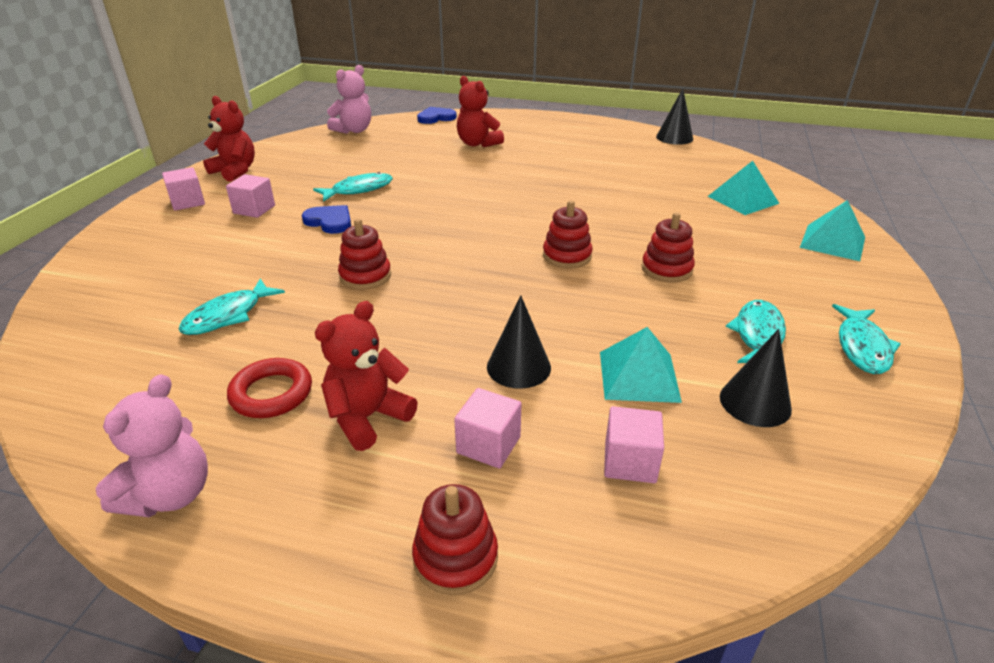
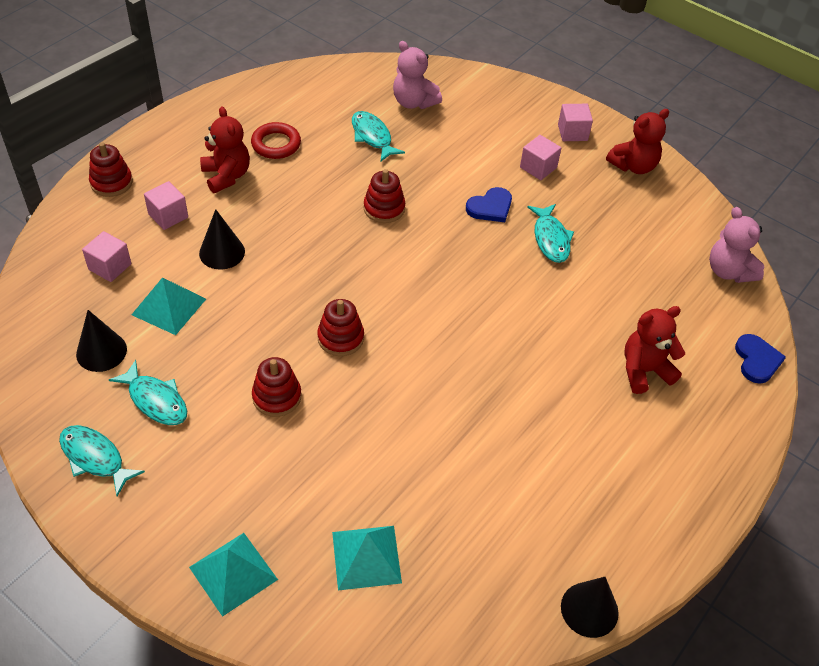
camera: 110 degrees right, 15 degrees up
pink teddy bear [96,374,208,517] -> pink teddy bear moved to [393,41,442,109]

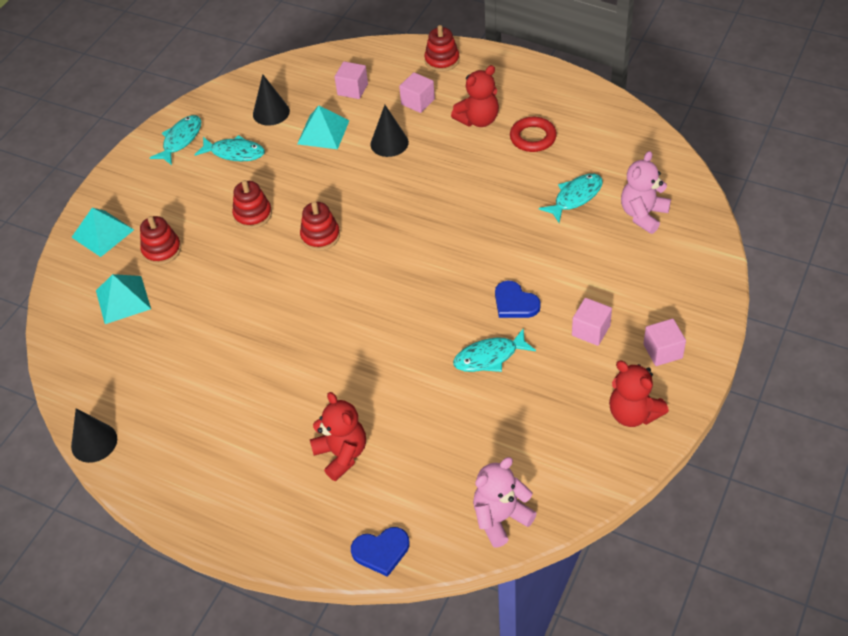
camera: 85 degrees right, 0 degrees up
turquoise fish [109,360,187,425] -> turquoise fish turned 105 degrees counterclockwise [194,135,265,162]
red stacking toy [364,169,405,223] -> red stacking toy moved to [140,216,181,265]

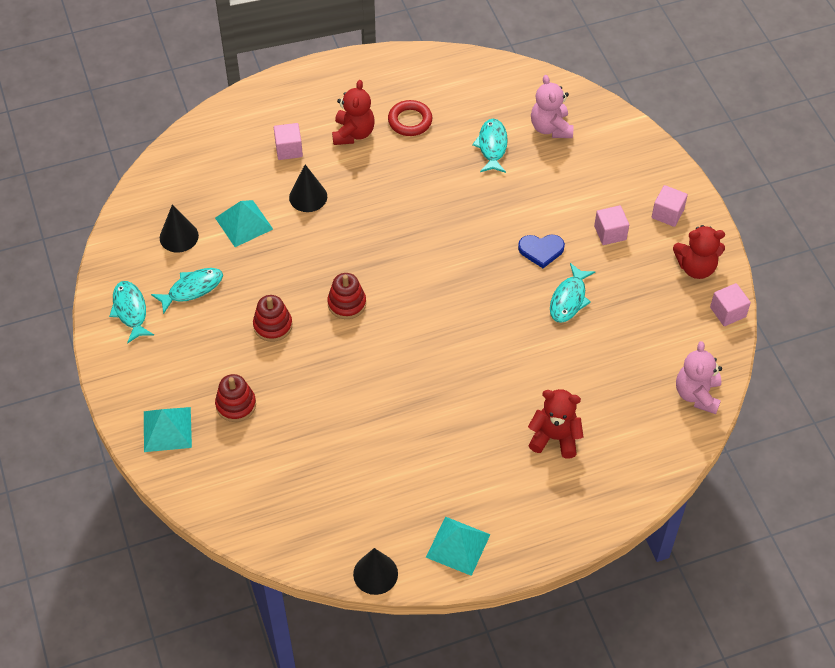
camera: 50 degrees left, 5 degrees up
turquoise pyramid [96,274,151,324] -> turquoise pyramid moved to [426,517,491,576]
pink cube [335,61,368,99] -> pink cube moved to [710,283,751,326]
blue heart [351,527,410,577] -> none
red stacking toy [424,25,460,72] -> none

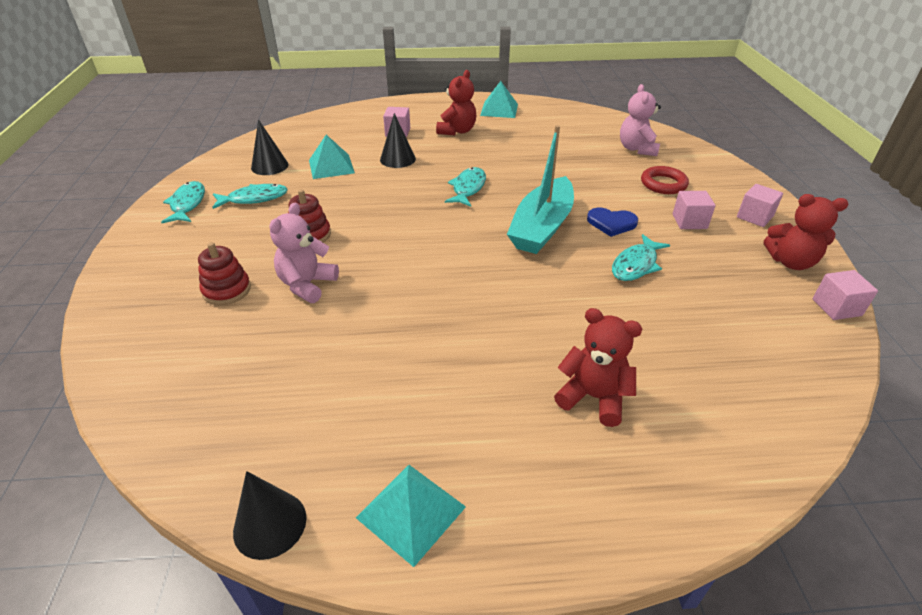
camera: 15 degrees right, 15 degrees down
turquoise pyramid [144,407,192,452] -> turquoise pyramid moved to [480,81,518,118]
red stacking toy [327,273,366,319] -> none
red ring [388,100,432,136] -> red ring moved to [641,166,689,194]
turquoise fish [472,119,508,173] -> turquoise fish moved to [445,167,486,207]
pink teddy bear [676,341,722,414] -> pink teddy bear moved to [269,203,339,303]
none -> turquoise boat [507,125,574,254]

